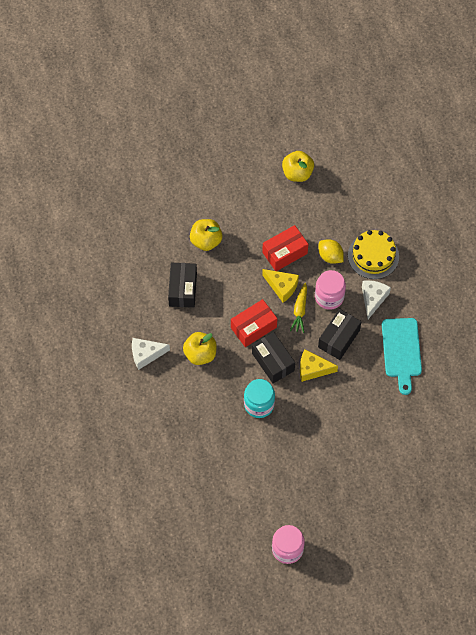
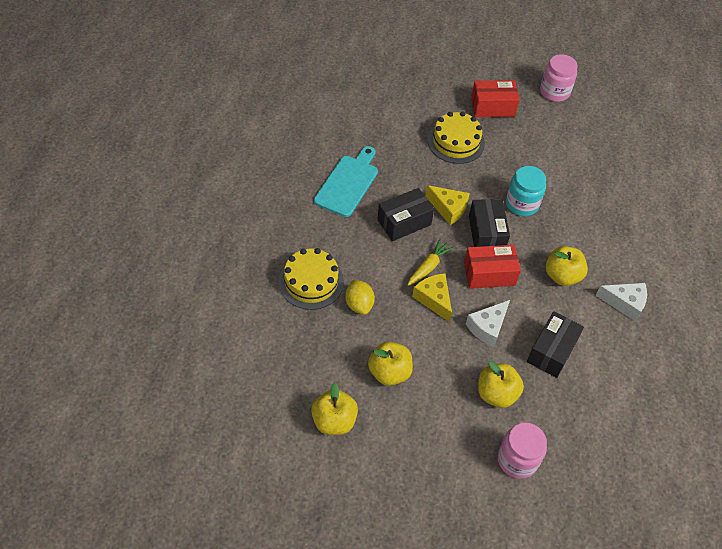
camera: 155 degrees left, 10 degrees down
red box [262,225,308,271] -> red box moved to [471,80,520,117]
pink jar [315,270,346,310] -> pink jar moved to [498,423,547,479]
white cheese [362,280,391,319] -> white cheese moved to [466,300,510,347]
none -> yellow apple [368,342,413,386]
none -> yellow cake [428,111,485,164]

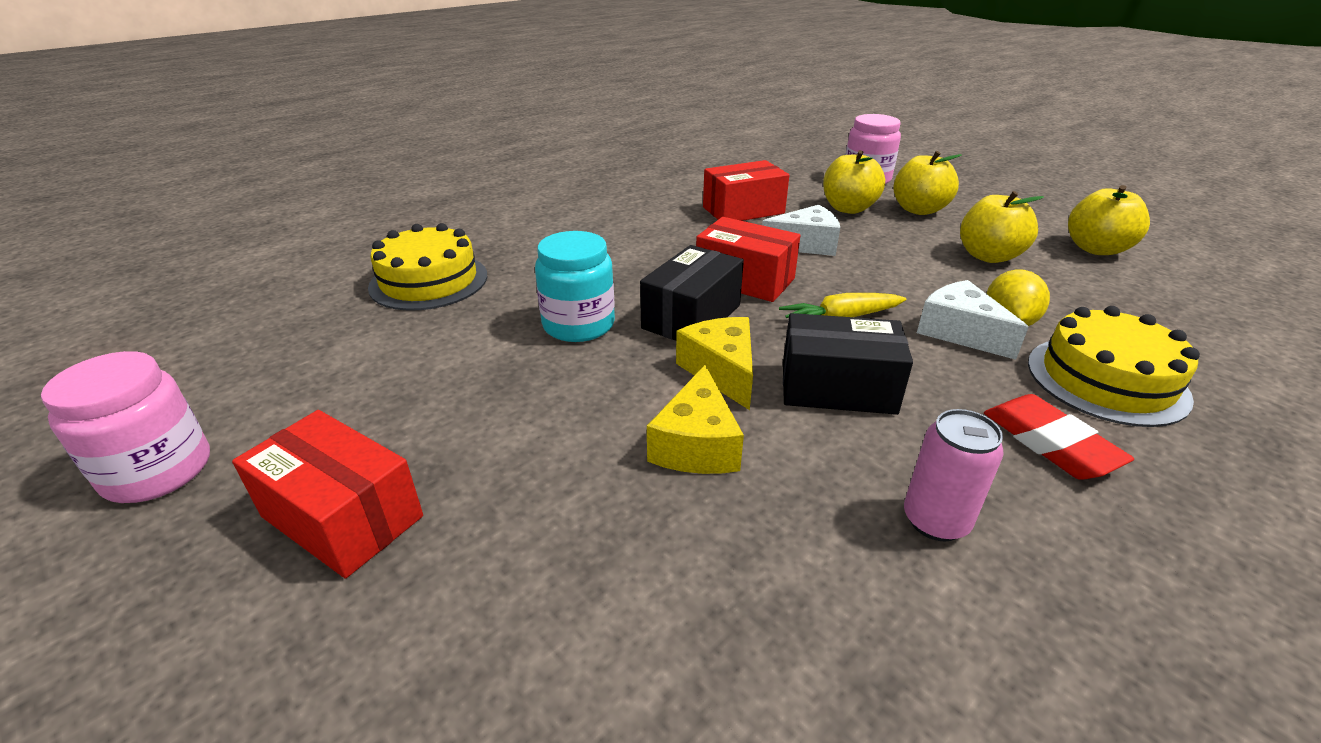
camera: 140 degrees left, 20 degrees down
turquoise cutting board [314,146,378,217] -> pink can [904,409,1004,542]
yellow cheese [412,273,452,322] -> yellow cheese moved to [647,365,744,474]
yellow cake [428,111,485,164] -> yellow cake moved to [368,223,487,311]
black box [527,311,584,378] -> red box [703,160,789,221]
yellow apple [546,246,588,286] -> yellow apple moved to [893,151,962,215]
white cheese [596,283,647,321] -> white cheese moved to [917,280,1029,360]
none -> red eraser [984,394,1134,480]

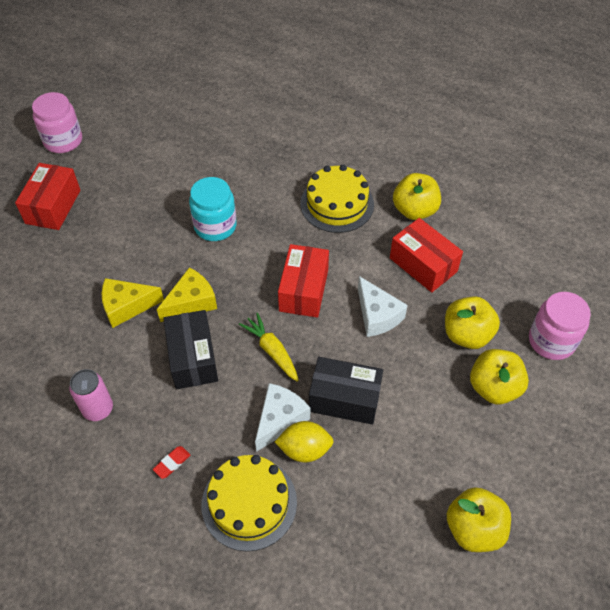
camera: 70 degrees right, 20 degrees up
yellow cake [368,223,487,311] -> yellow cake moved to [300,165,374,233]
black box [640,245,744,341] -> black box moved to [309,357,383,425]
yellow apple [960,191,1044,263] -> yellow apple moved to [393,173,441,220]
red eraser [984,394,1134,480] -> red eraser [153,446,190,479], size x0.52

